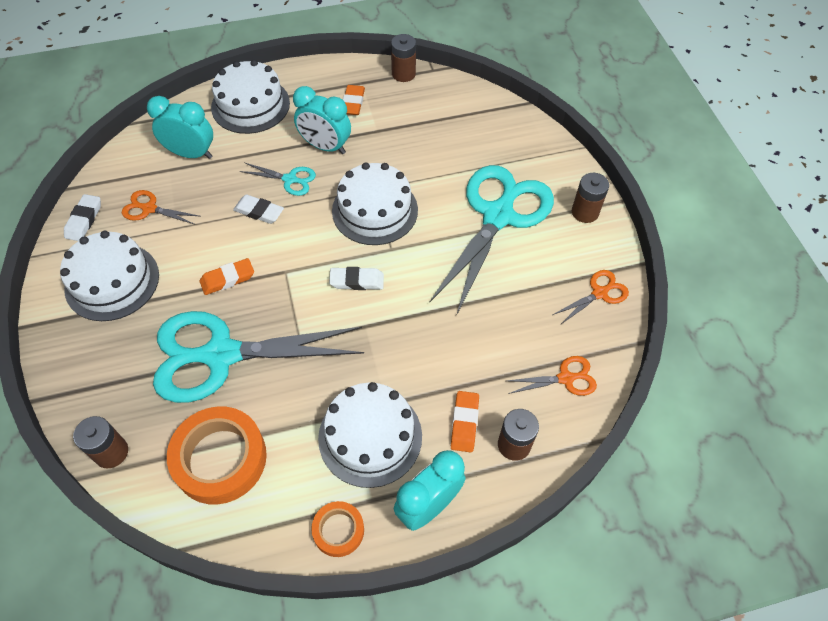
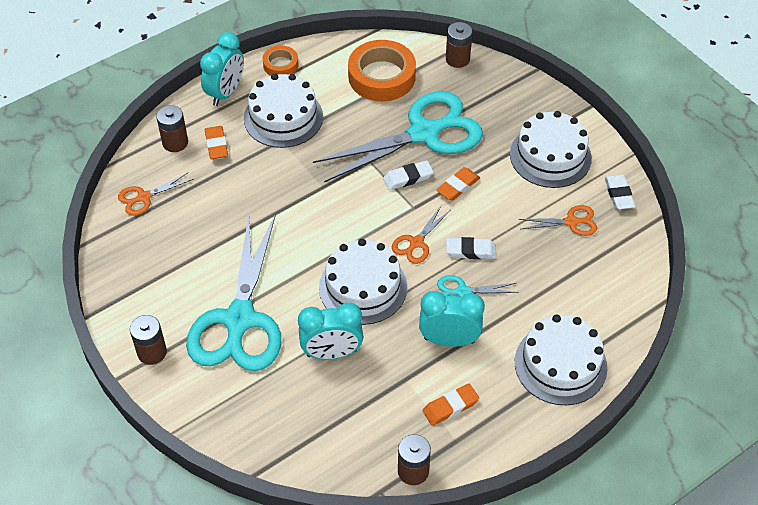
camera: 160 degrees right, 5 degrees down
turquoise clock [147,96,213,159] -> turquoise clock moved to [298,303,363,359]
white eraser [329,267,384,290] -> white eraser moved to [383,160,433,190]
orange eraser [343,85,365,115] -> orange eraser turned 75 degrees clockwise [423,384,479,426]
orange scissors [553,270,629,325] -> orange scissors moved to [392,206,450,264]

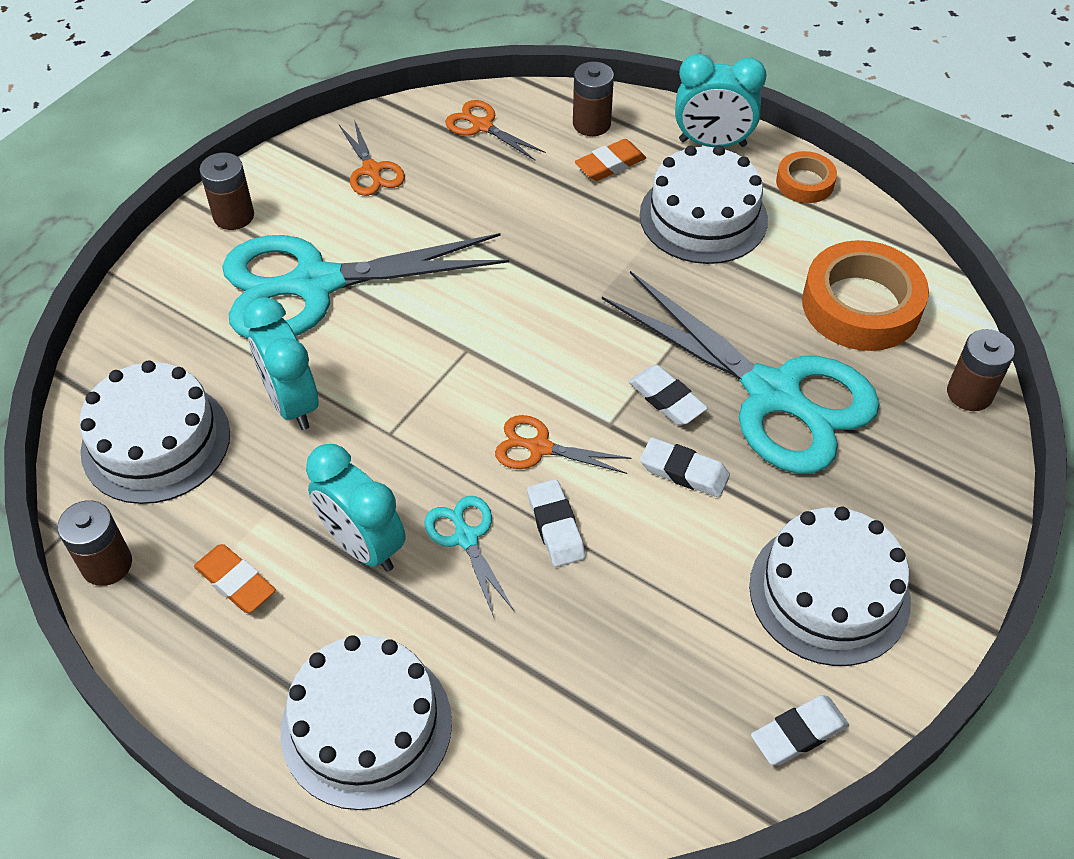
camera: 70 degrees right, 0 degrees up
white cake [319,239,407,325] -> white cake moved to [79,360,230,504]
turquoise clock [419,291,485,347] -> turquoise clock turned 150 degrees clockwise [306,444,406,572]
orange eraser [436,167,480,201] -> white eraser [640,437,730,497]
orange scissors [519,205,597,236] -> orange scissors moved to [339,120,405,196]

